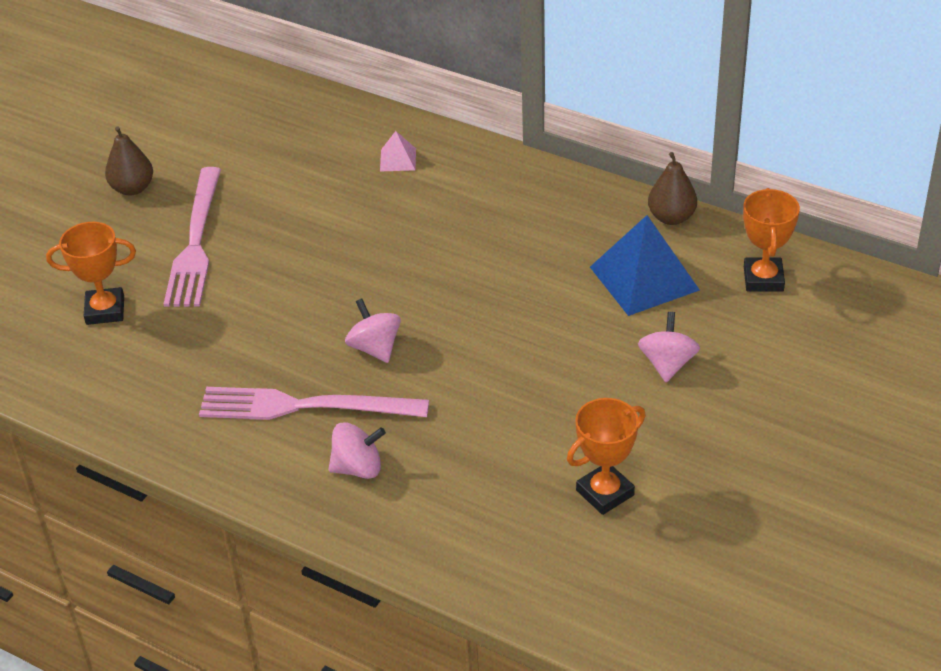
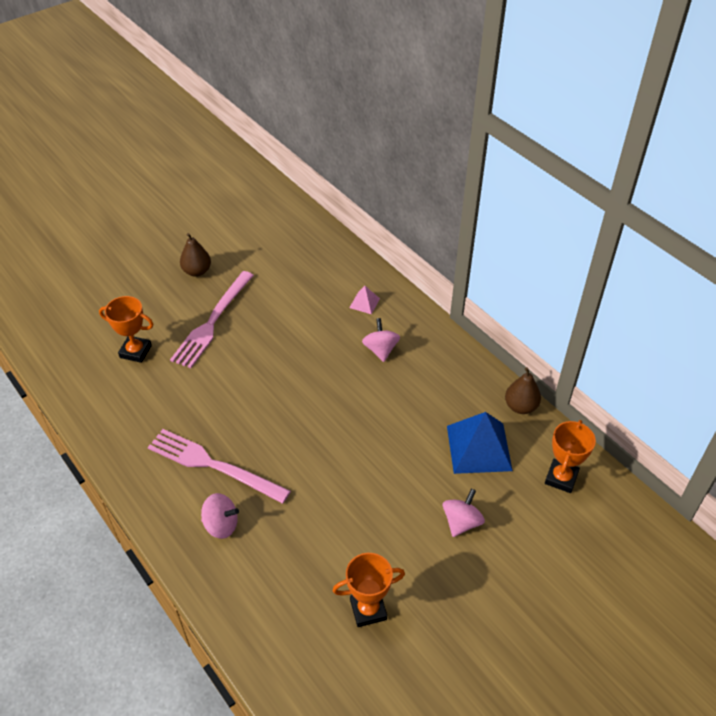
camera: 20 degrees right, 5 degrees up
pink spinning top [345,298,401,363] -> pink spinning top moved to [362,318,400,362]

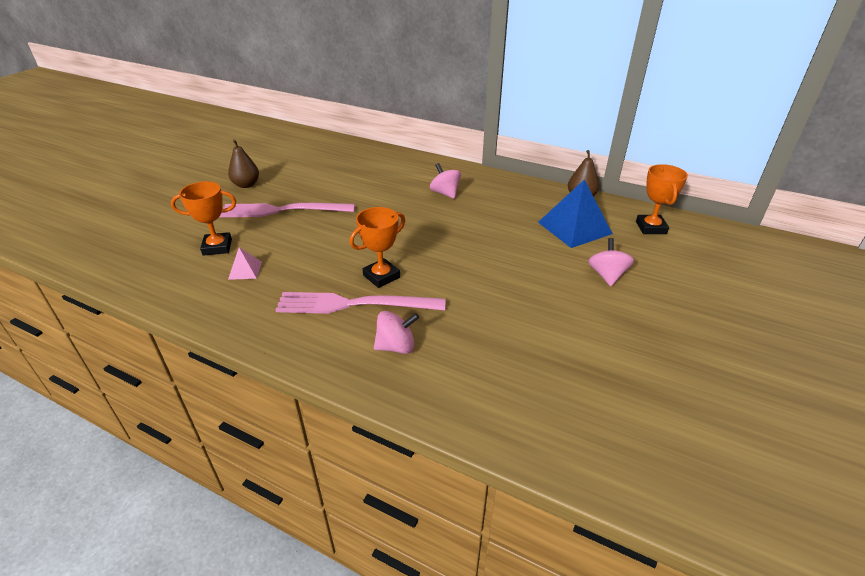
camera: 25 degrees left, 10 degrees down
pink fork [170,271,254,368] -> pink fork turned 90 degrees clockwise [219,203,355,217]
orange trophy [333,553,405,627] -> orange trophy moved to [350,207,405,288]
pink pyramid [349,286,380,314] -> pink pyramid moved to [228,247,262,280]

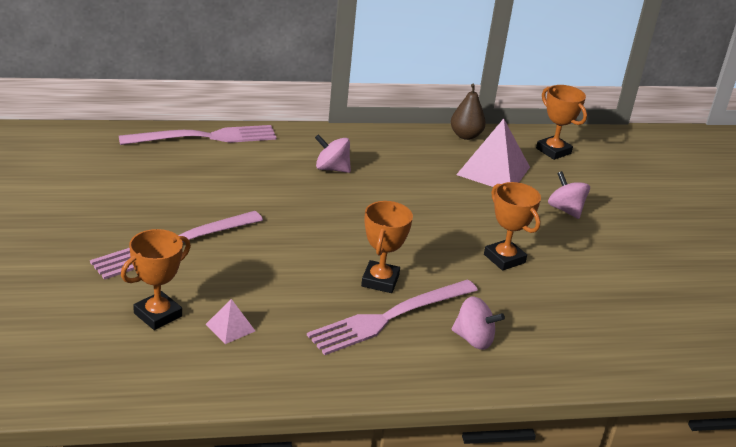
camera: 40 degrees left, 5 degrees down
brown pear [228,139,259,188] -> none
pink spinning top [374,311,419,354] -> pink spinning top turned 75 degrees clockwise [452,296,505,350]
blue pyramid [538,179,613,248] -> pink pyramid [456,118,530,187]
none -> pink fork [119,125,277,145]
none -> orange trophy [484,182,541,271]

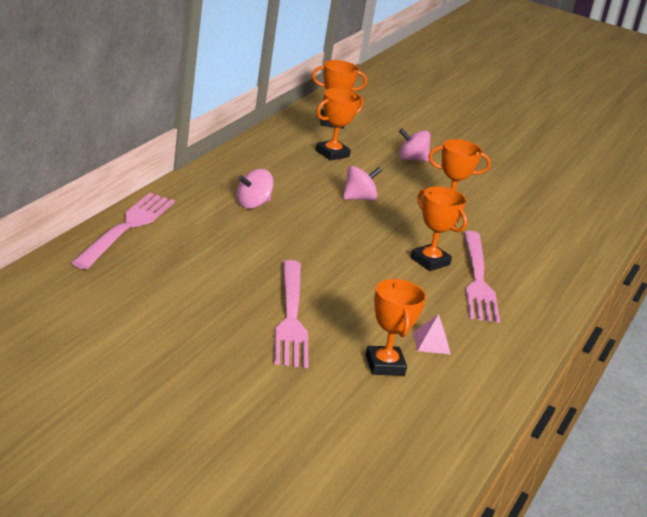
camera: 55 degrees left, 5 degrees down
brown pear [451,84,486,140] -> none
pink spinning top [452,296,505,350] -> pink spinning top moved to [343,166,382,201]
pink pyramid [456,118,530,187] -> orange trophy [316,88,364,161]

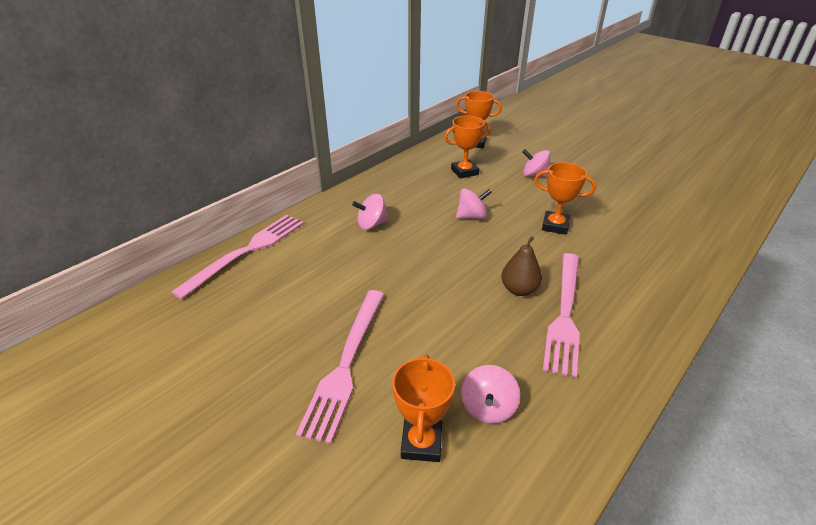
camera: 20 degrees right, 10 degrees up
orange trophy [410,186,467,271] -> brown pear [501,236,542,296]
pink pyramid [413,314,451,354] -> pink spinning top [461,365,520,424]

